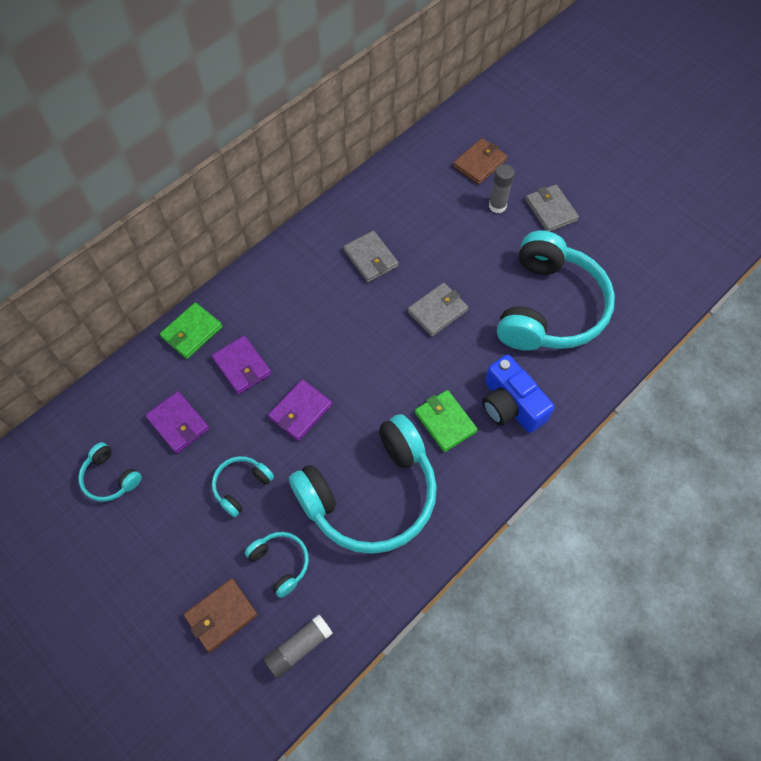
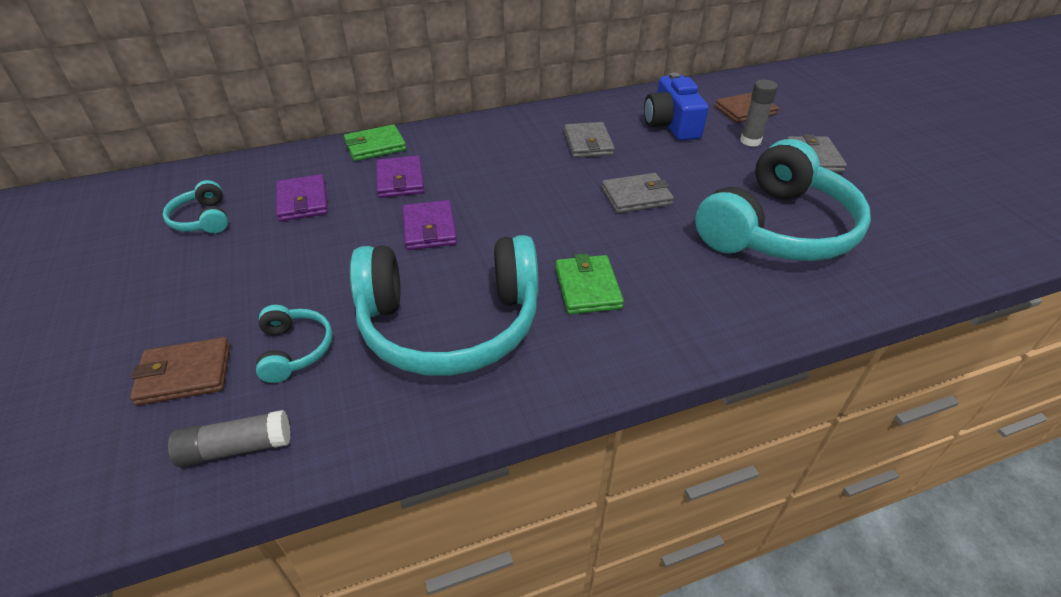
camera: 25 degrees right, 20 degrees down
turquoise headphones [212,456,274,517] -> none
purple wallet [268,379,332,441] -> purple wallet turned 75 degrees counterclockwise [402,200,457,250]
blue camera [482,355,554,433] -> blue camera moved to [644,72,708,141]

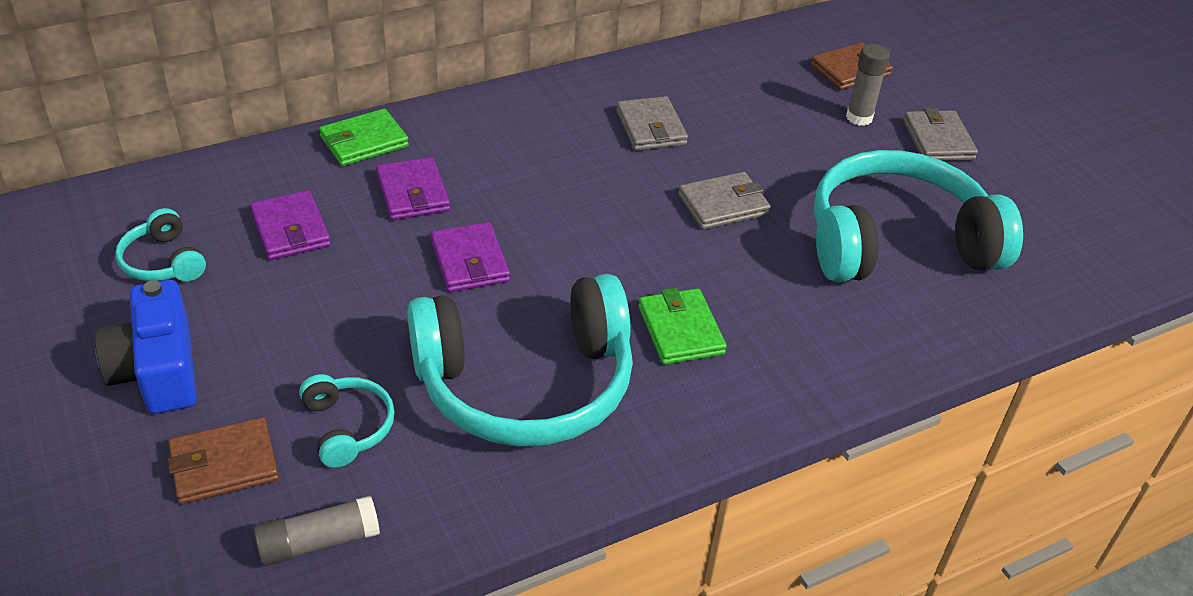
camera: 10 degrees left, 0 degrees up
blue camera [644,72,708,141] -> blue camera moved to [95,280,197,414]
turquoise headphones [695,139,871,261] -> turquoise headphones turned 135 degrees counterclockwise [814,150,1023,282]

